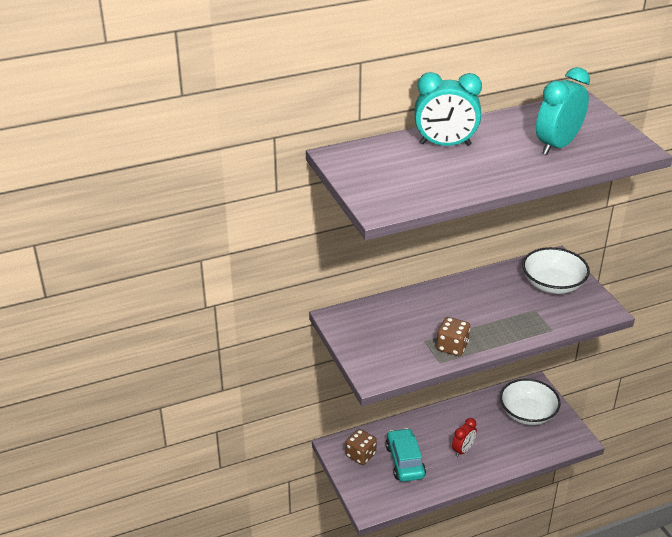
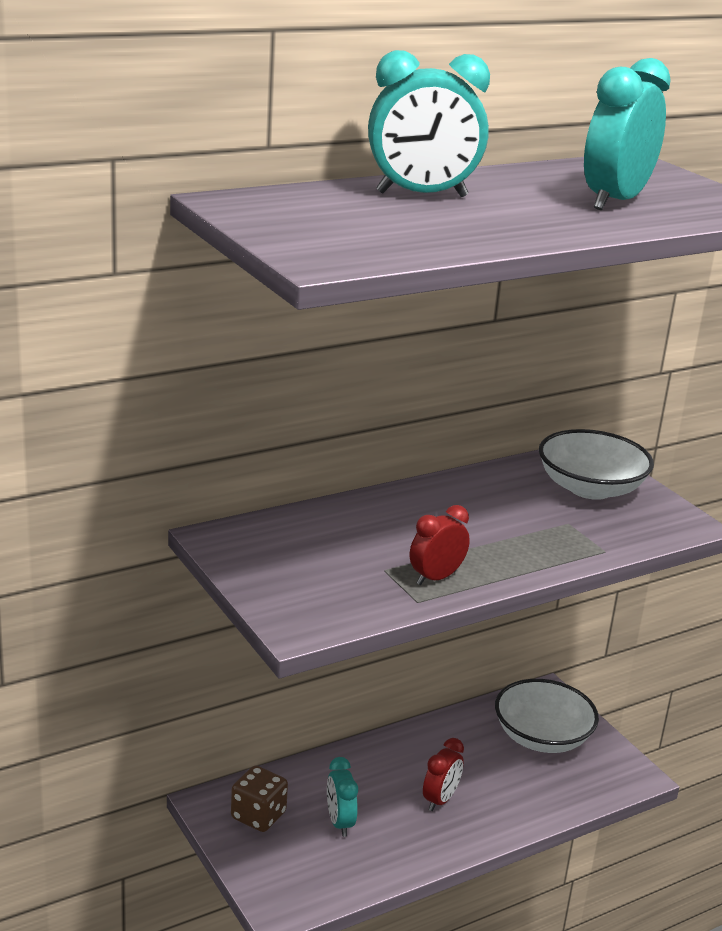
camera: 10 degrees left, 10 degrees down
turquoise car [386,428,426,482] -> turquoise clock [327,757,358,837]
brown dice [437,317,470,356] -> red clock [410,505,470,585]

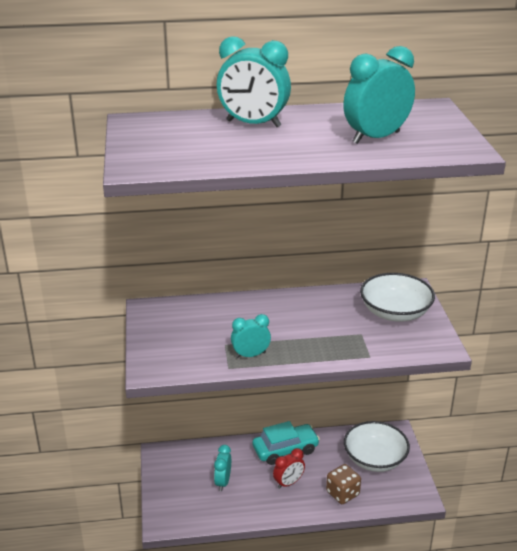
camera: 25 degrees right, 5 degrees up
brown dice [231,766,288,832] -> brown dice moved to [326,464,361,504]
red clock [410,505,470,585] -> turquoise clock [231,314,271,358]
none -> turquoise car [252,421,320,465]

